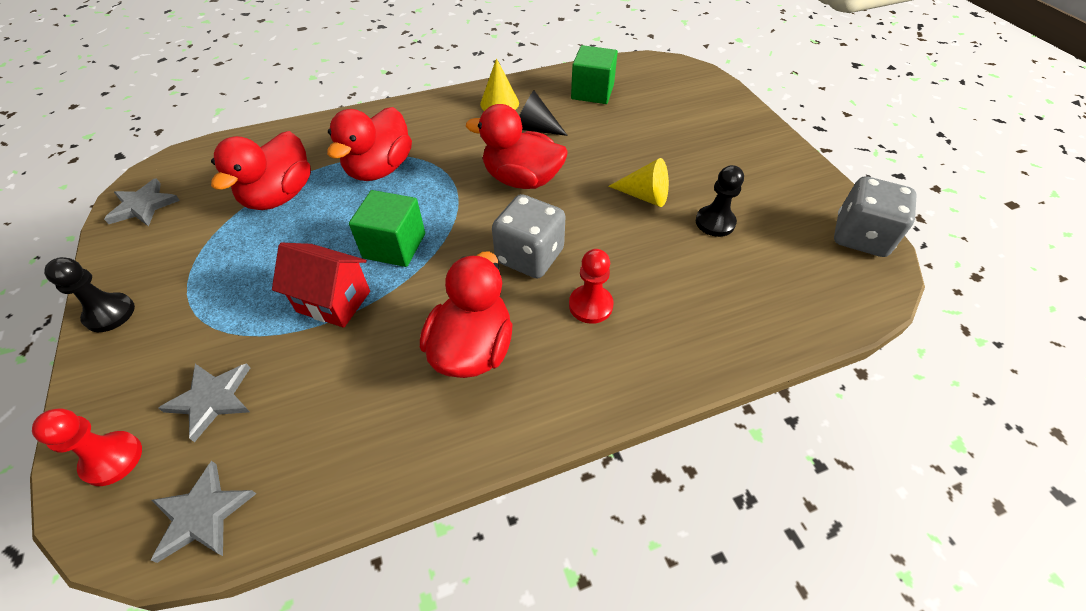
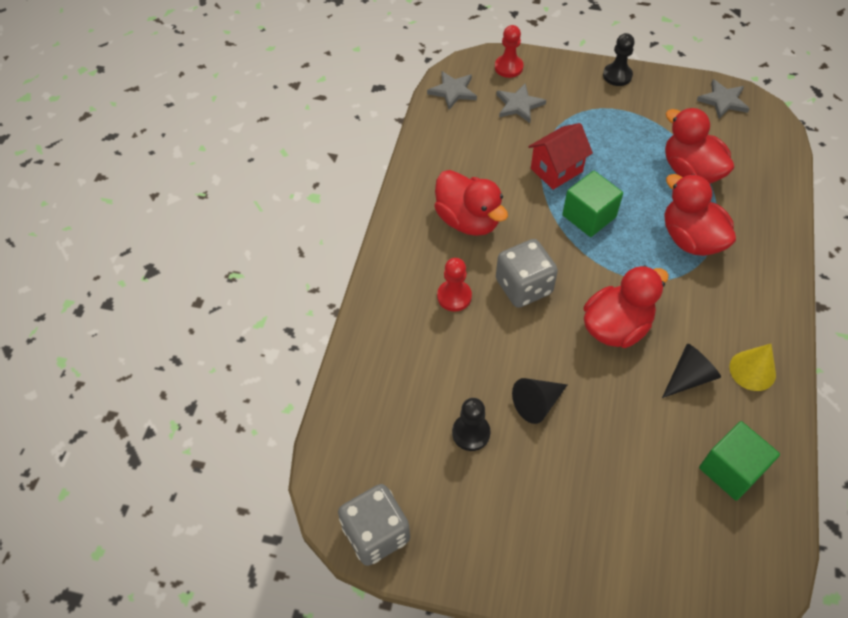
camera: 125 degrees right, 5 degrees up
yellow cone [608,158,669,207] -> black cone [512,378,568,424]

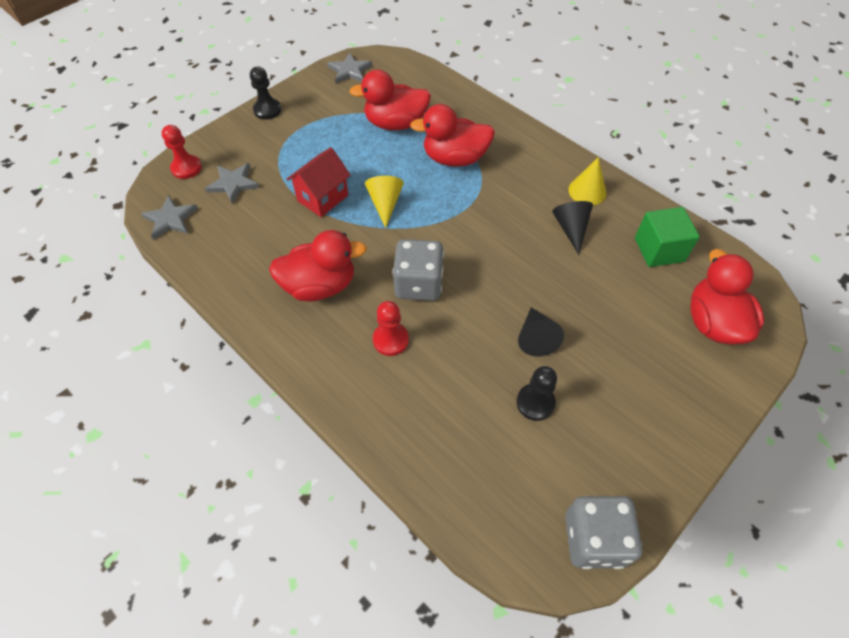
camera: 60 degrees left, 0 degrees up
red house [528,123,593,190] -> red house turned 45 degrees clockwise [287,147,351,217]
green cube [562,171,623,237] -> yellow cone [365,176,404,228]
red duck [584,265,669,348] -> red duck moved to [690,249,764,345]

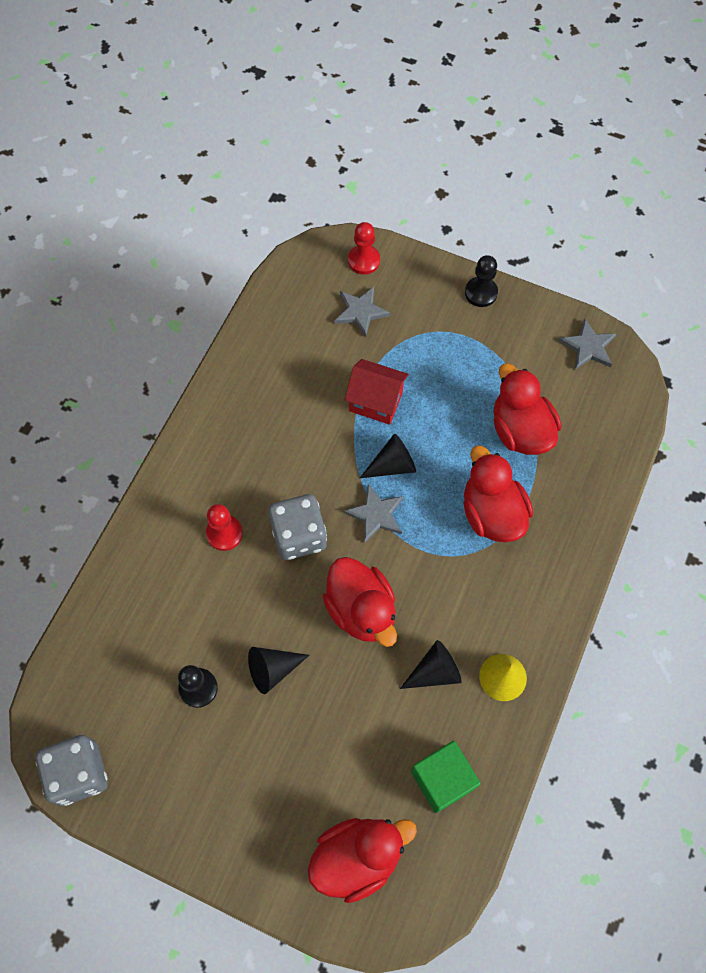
camera: 70 degrees right, 10 degrees up
grey star [141,195,198,240] -> grey star moved to [344,484,403,542]
red duck [269,230,367,301] -> red duck moved to [323,557,397,647]
yellow cone [365,176,404,228] -> black cone [360,433,416,478]

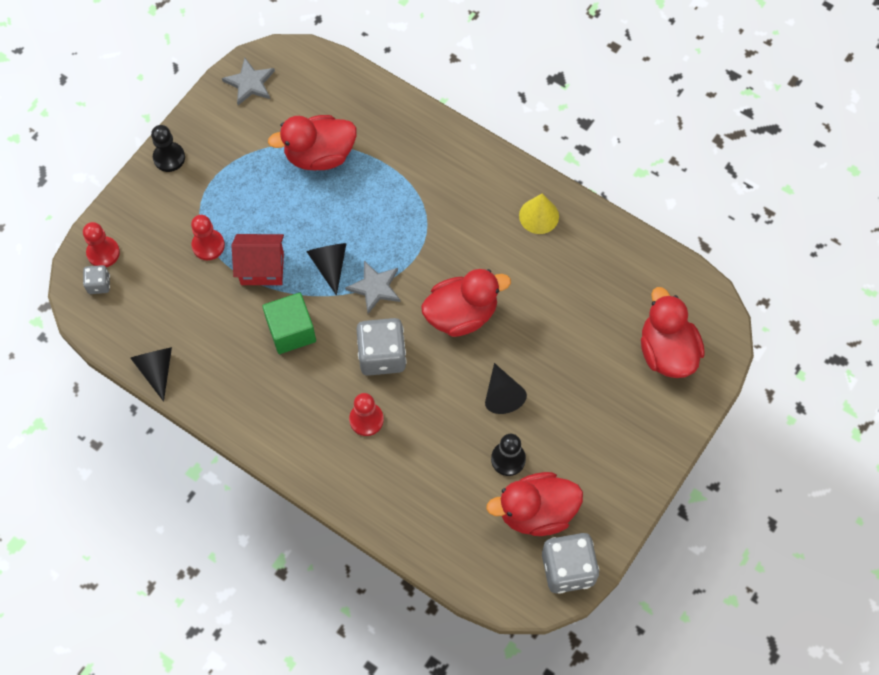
camera: 80 degrees left, 0 degrees up
grey star [334,287,390,337] -> none
red house [345,359,409,425] -> red house turned 60 degrees clockwise [232,234,284,285]
black cone [400,640,462,689] -> black cone moved to [131,347,172,402]
green cube [411,741,481,813] -> green cube moved to [262,293,316,354]
red duck [464,446,533,542] -> red duck moved to [486,472,583,536]
none -> grey dice [83,265,110,294]
none -> red pawn [191,215,225,260]

